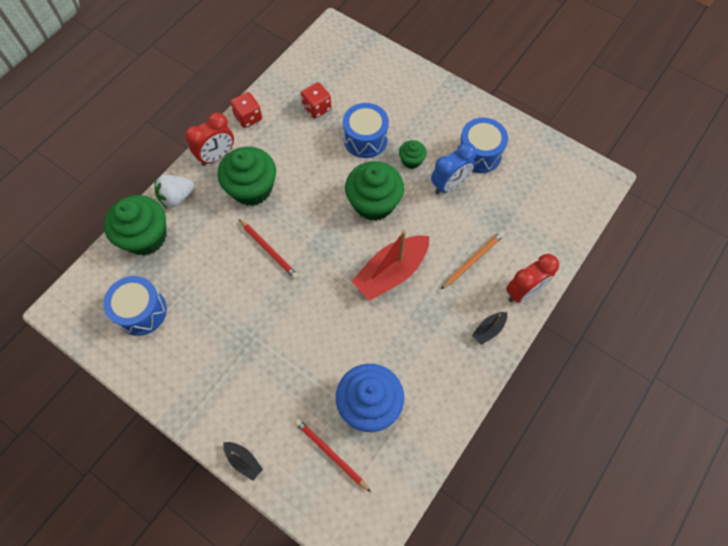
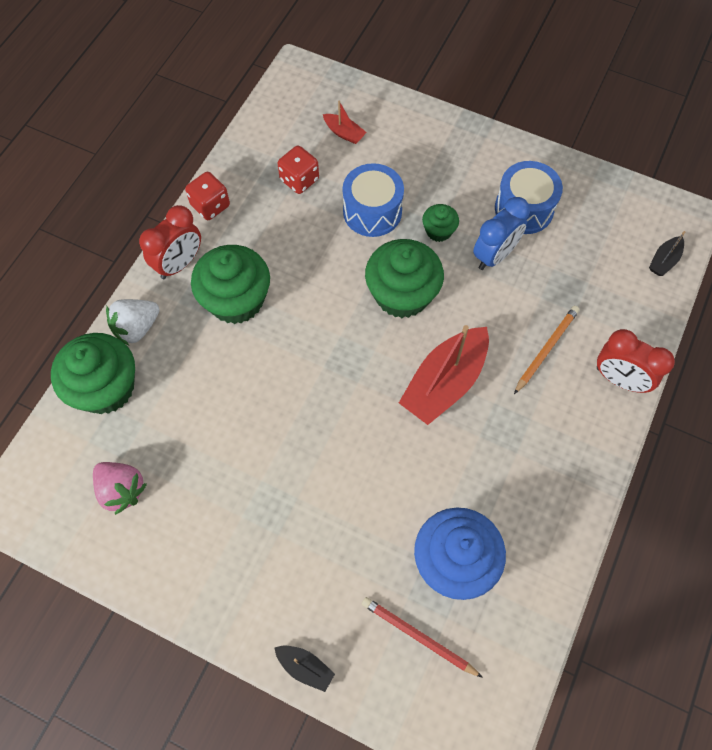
camera: 10 degrees left, 0 degrees up
blue drum [103,276,167,336] -> pink strawberry [93,462,147,515]
red pencil [239,219,299,279] -> none
black boat [471,312,507,345] -> black boat moved to [649,231,685,276]
red clock [506,254,559,303] -> red clock turned 75 degrees clockwise [597,329,675,393]
none -> red boat [323,101,367,144]

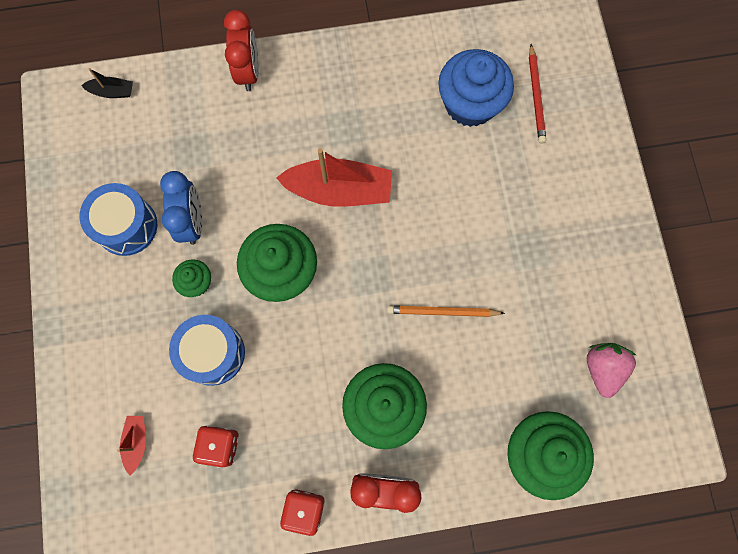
camera: 125 degrees left, 10 degrees up
white strawberry [106,299,159,346] -> none
black boat [274,646,335,692] -> none
blue clock [473,197,530,270] -> blue clock turned 75 degrees clockwise [160,171,203,245]
orange pencil [514,306,579,394] -> orange pencil moved to [387,305,505,317]

